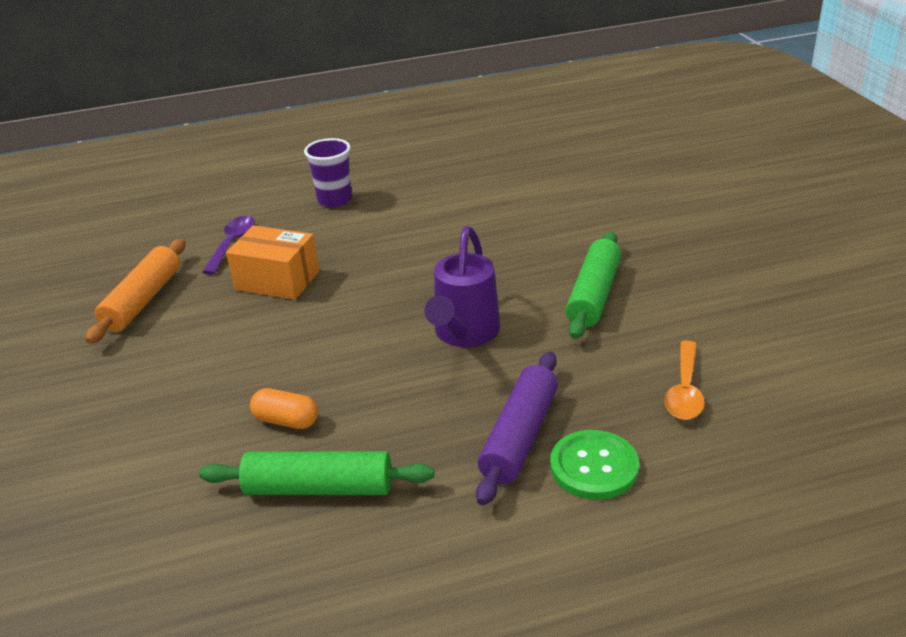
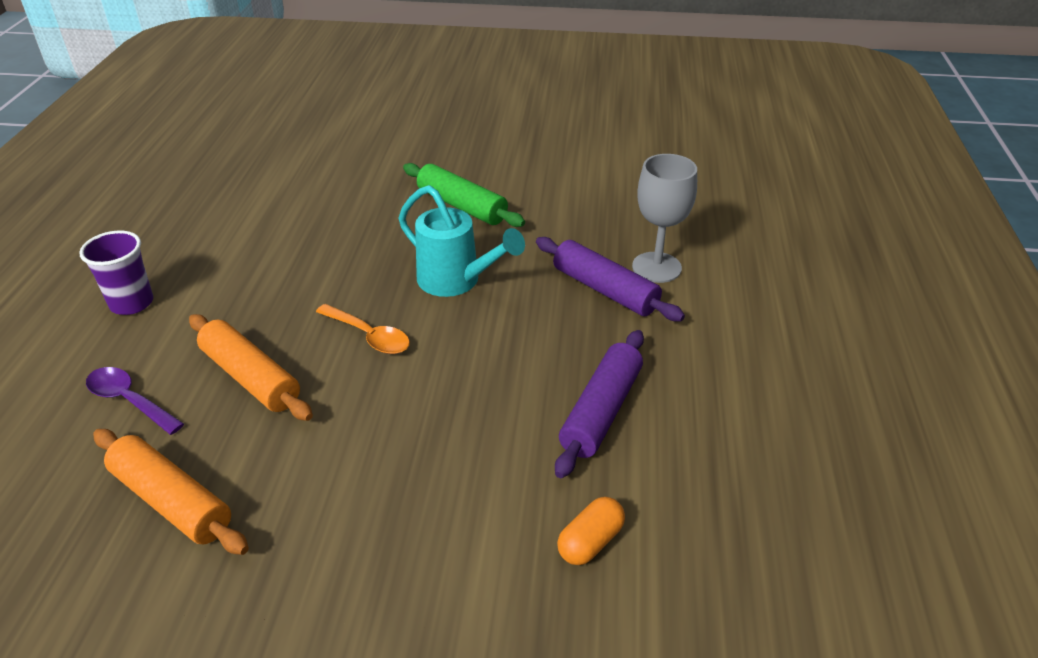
camera: 70 degrees left, 5 degrees up
green rolling pin [199,451,434,495] -> purple rolling pin [555,330,644,478]
orange box [226,225,319,300] -> orange rolling pin [189,314,313,421]
orange capsule [250,388,318,429] -> orange capsule moved to [557,497,625,565]
purple watering can [425,226,500,347] -> turquoise watering can [399,185,525,297]
green button [550,430,639,500] -> grey goblet [632,154,697,283]
orange spoon [664,340,705,420] -> orange spoon moved to [316,304,410,354]

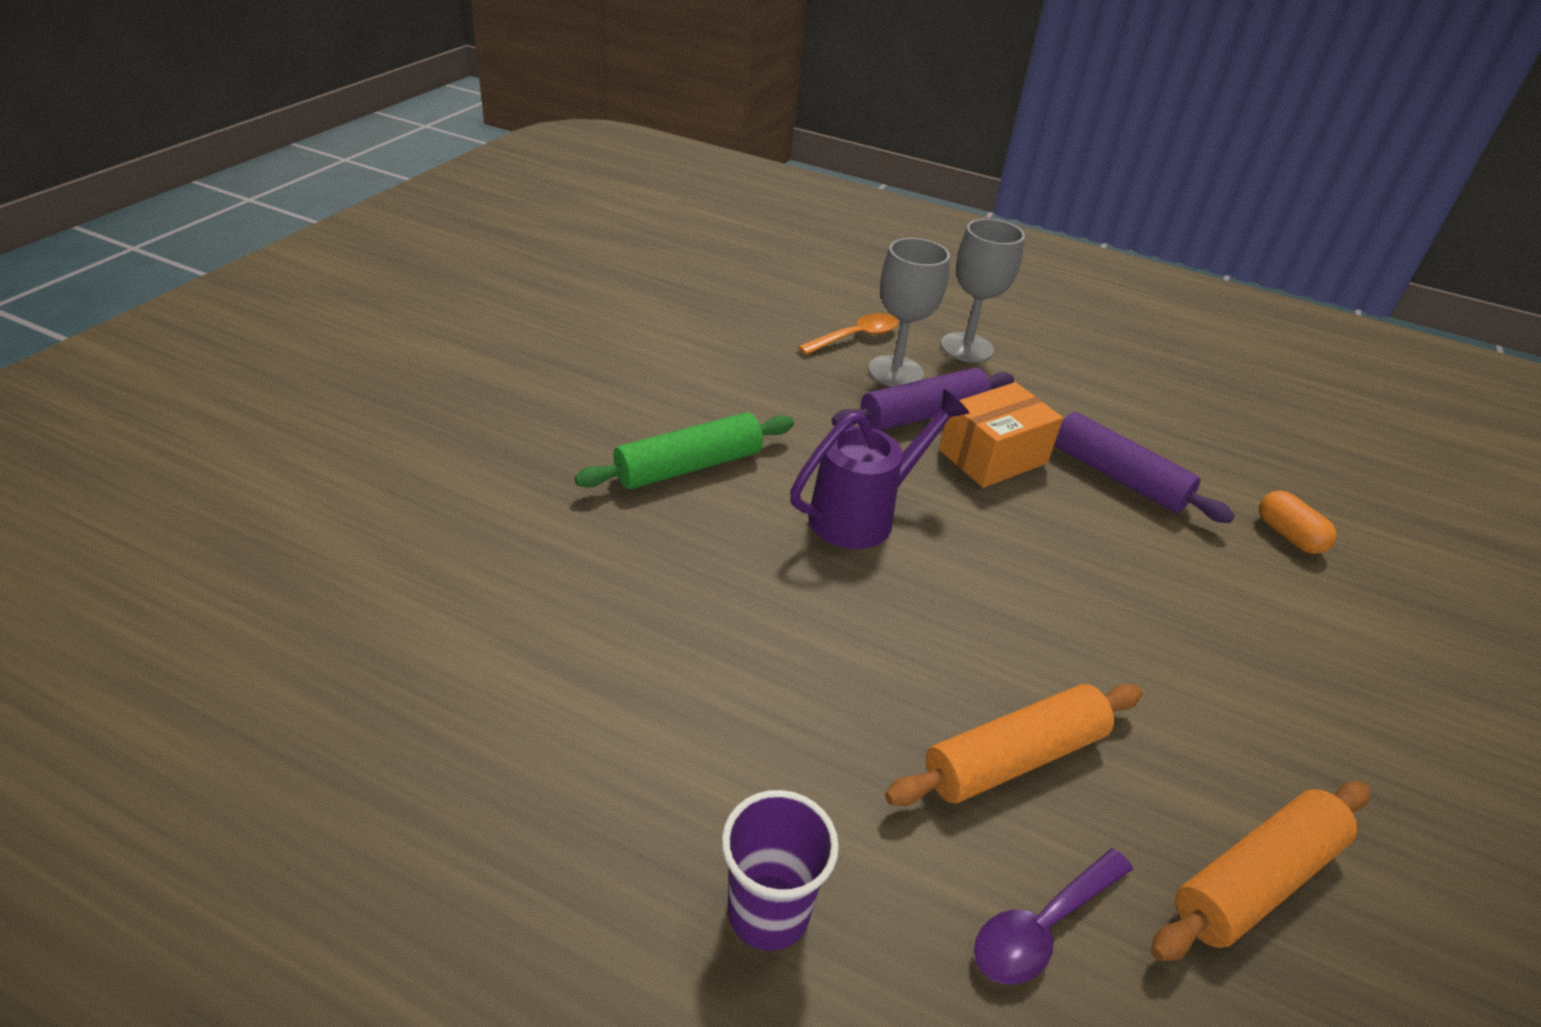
camera: 75 degrees left, 0 degrees up
orange spoon [316,304,410,354] -> orange spoon moved to [798,313,899,355]
turquoise watering can [399,185,525,297] -> purple watering can [790,390,969,549]
none -> orange box [939,382,1063,488]
none -> grey goblet [940,219,1025,362]

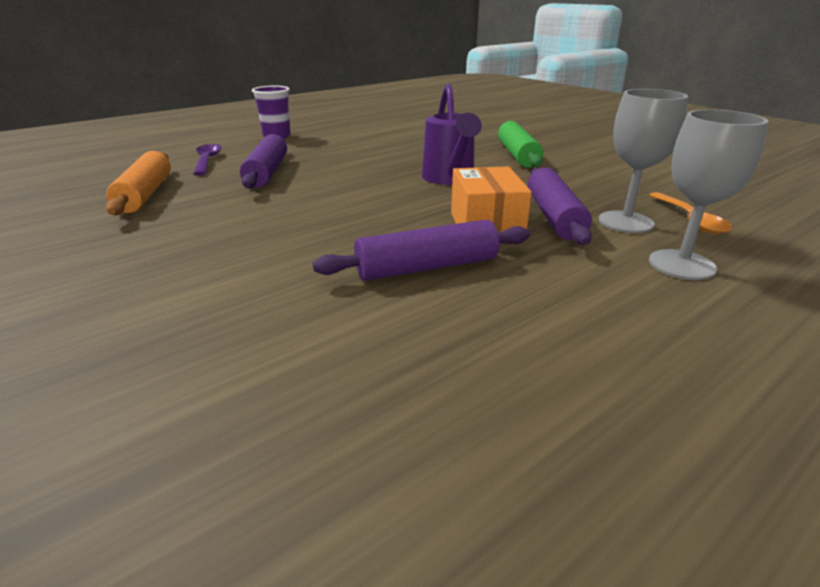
camera: 120 degrees right, 10 degrees down
orange rolling pin [885,684,1142,806] -> purple rolling pin [240,134,287,189]
orange capsule [1259,490,1337,554] -> none

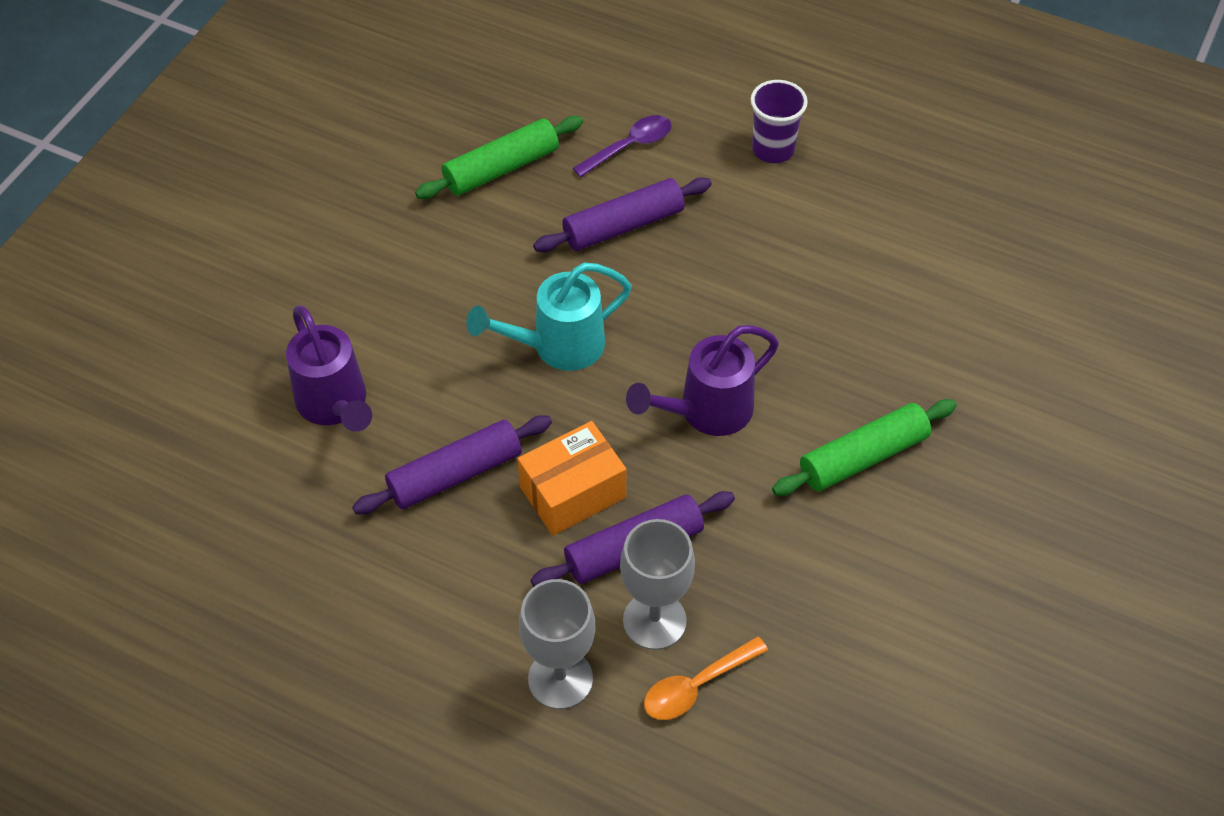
camera: 65 degrees right, 25 degrees up
orange rolling pin [106,151,171,215] -> green rolling pin [415,116,583,199]
purple rolling pin [312,220,530,281] -> purple rolling pin turned 75 degrees counterclockwise [352,415,552,514]
none -> purple watering can [286,305,372,432]
none -> turquoise watering can [466,263,632,371]

